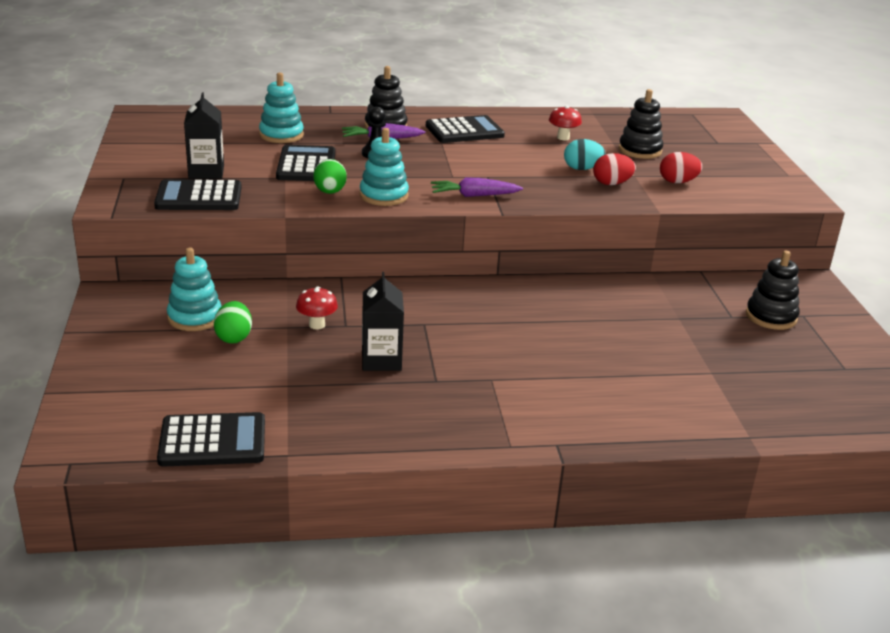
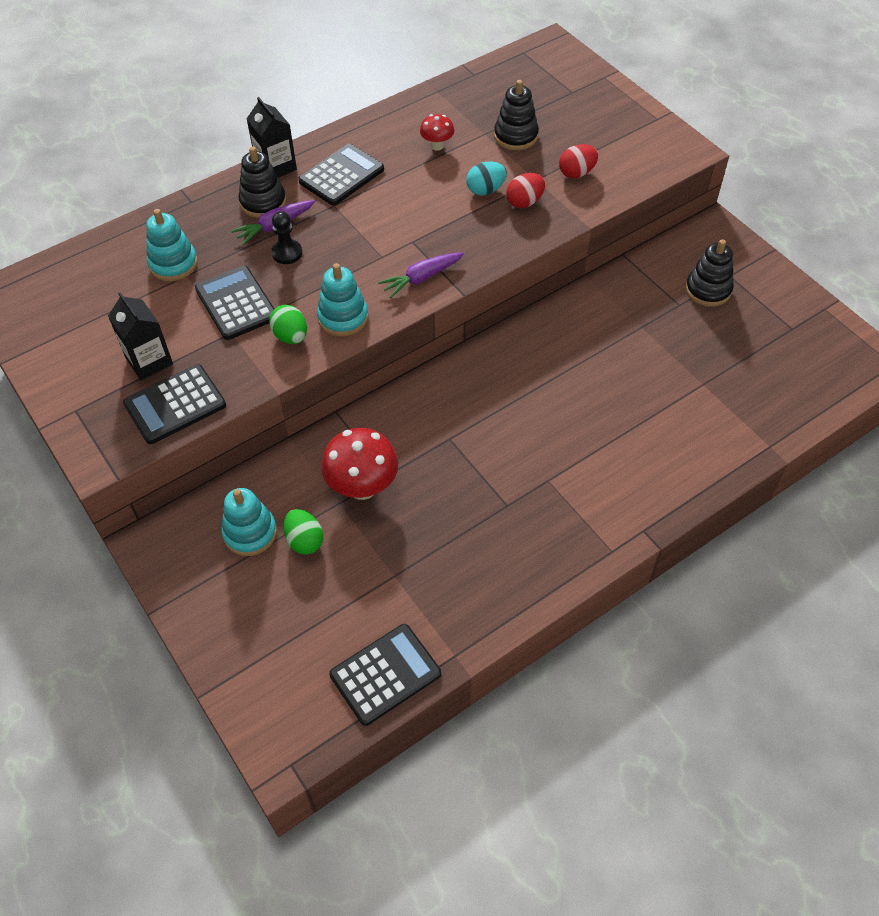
camera: 25 degrees left, 25 degrees up
red mushroom [296,286,338,330] -> red mushroom [321,428,398,500], size x1.85
black carton [362,272,404,371] -> black carton moved to [246,97,297,177]

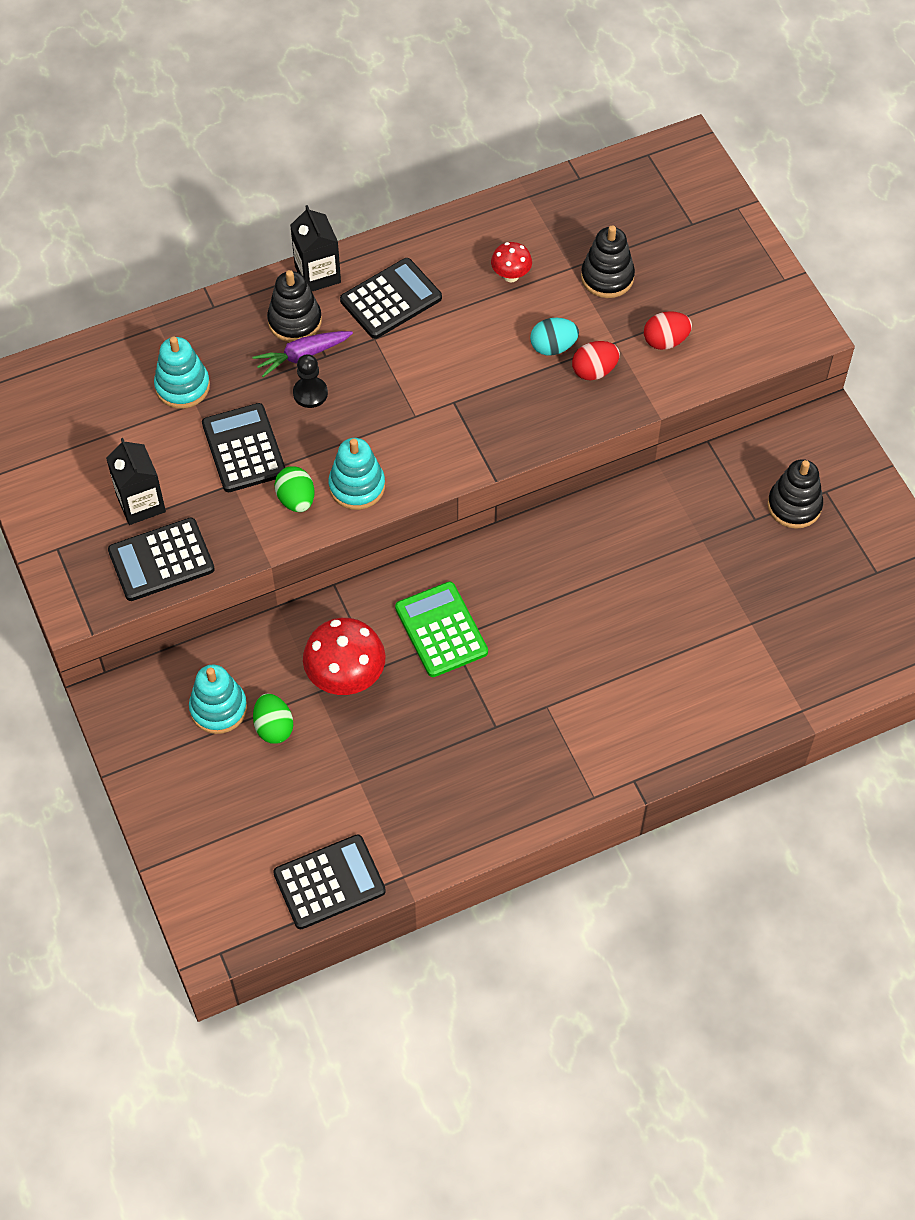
camera: 10 degrees right, 5 degrees up
purple carrot [378,252,464,298] -> none
none -> green calculator [395,582,488,677]

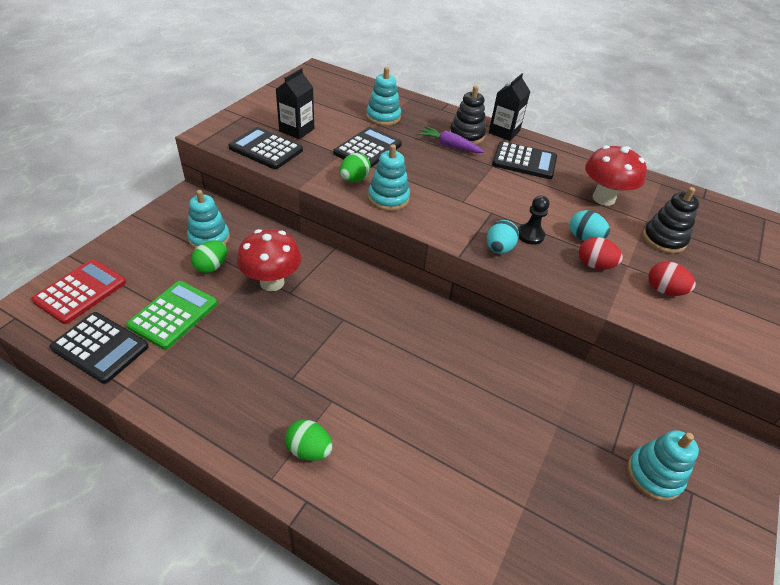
camera: 50 degrees right, 15 degrees down
black pawn [293,354,328,408] -> black pawn moved to [518,195,550,245]
green calculator [395,582,488,677] -> green calculator moved to [126,281,217,349]
red mushroom [491,242,532,282] -> red mushroom [585,145,647,206], size x1.85
black stacking toy [767,459,823,529] -> turquoise stacking toy [628,430,699,501]
none -> red calculator [31,259,126,324]
none -> green egg [285,419,332,461]
none -> turquoise egg [487,220,519,254]

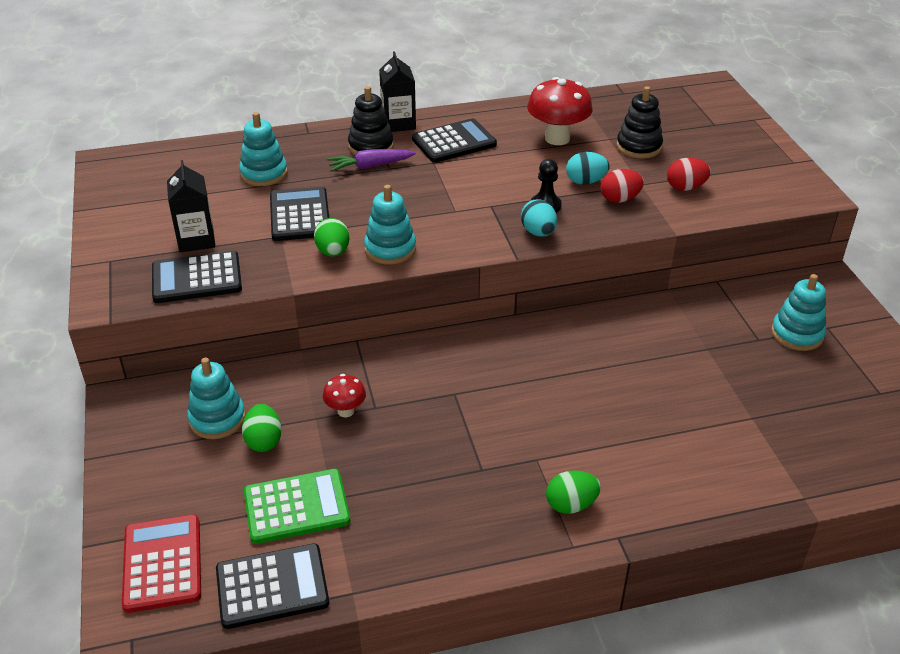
camera: 40 degrees left, 5 degrees down
green calculator [126,281,217,349] -> green calculator turned 90 degrees clockwise [244,469,350,544]
red mushroom [237,229,302,291] -> red mushroom [323,374,366,417], size x0.54

